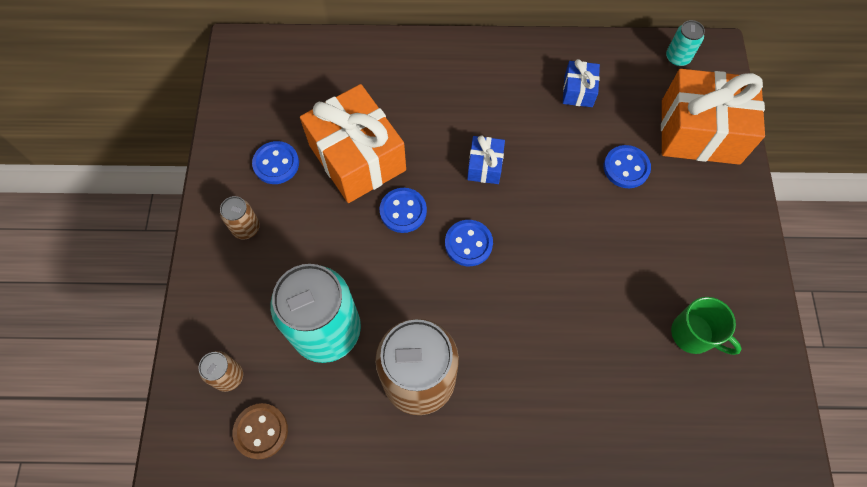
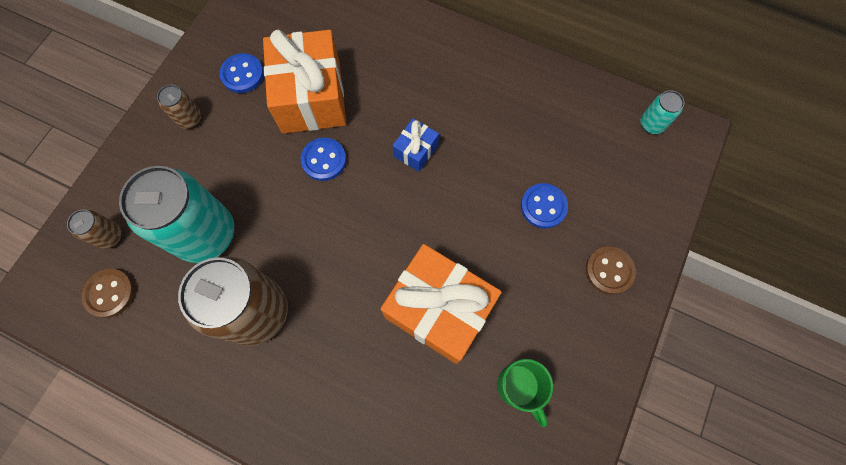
camera: 25 degrees right, 5 degrees up
blue button [445,220,493,266] -> none
blue gift [563,59,600,107] -> none
orange gift [661,69,765,165] -> orange gift moved to [381,244,501,364]
none -> brown button [586,246,636,295]

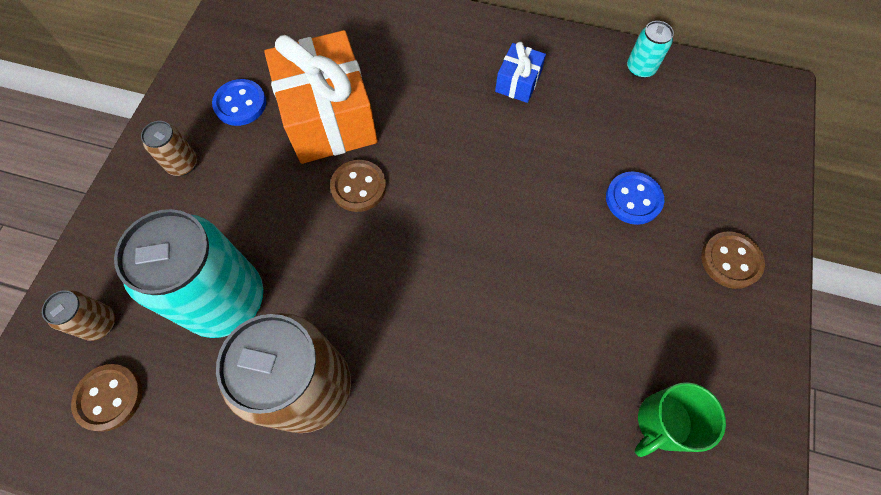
camera: 10 degrees left, 5 degrees down
blue button [301,138,346,181] -> brown button [330,160,386,212]
orange gift [381,244,501,364] -> none
blue gift [393,118,439,172] -> blue gift moved to [495,42,546,103]
green mug [497,359,553,427] -> green mug turned 90 degrees clockwise [635,382,726,457]
turquoise can [640,90,684,134] -> turquoise can moved to [627,21,674,78]

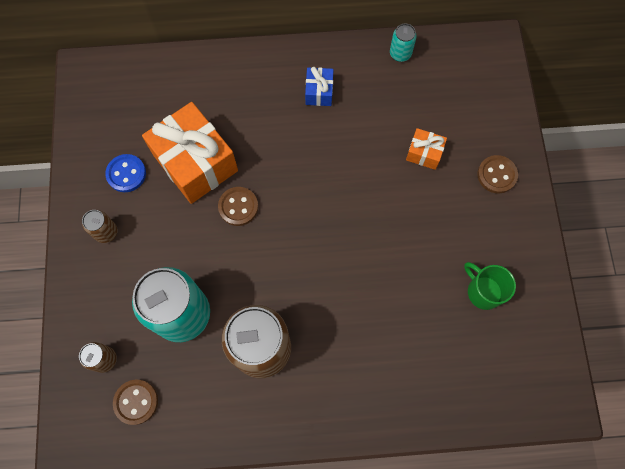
camera: 20 degrees left, 5 degrees up
blue button [606,172,664,225] -> orange gift [406,128,447,170]
green mug [635,382,726,457] -> green mug turned 105 degrees clockwise [464,262,516,310]

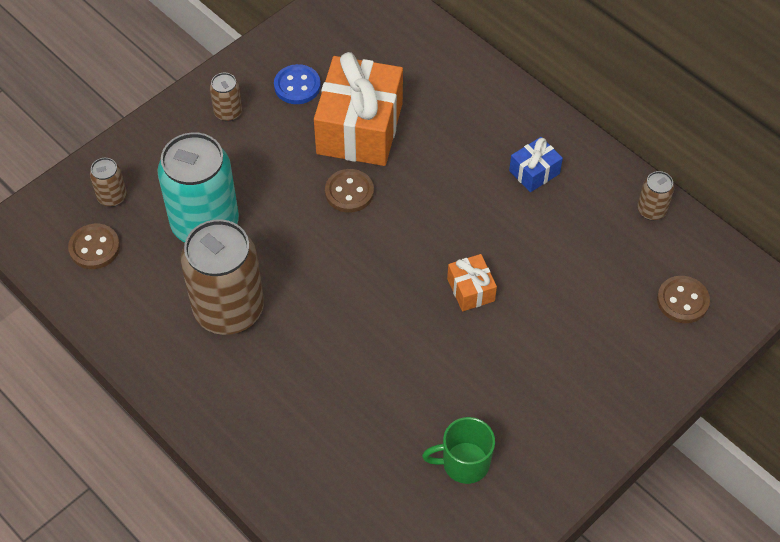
camera: 50 degrees right, 15 degrees down
turquoise can [390,24,417,62] -> brown can [637,171,674,220]
orange gift [406,128,447,170] -> orange gift moved to [447,254,497,311]
green mug [464,262,516,310] -> green mug turned 105 degrees counterclockwise [422,417,495,484]
brown button [477,155,518,194] -> brown button moved to [657,276,710,323]

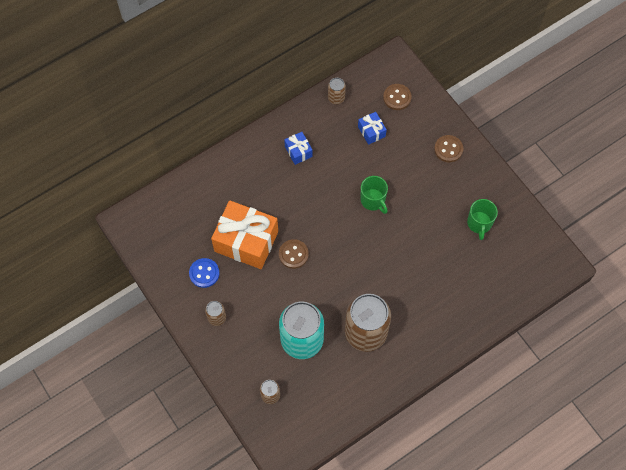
camera: 80 degrees left, 10 degrees up
brown button [68,224,120,269] -> brown button moved to [434,135,463,162]
orange gift [447,254,497,311] -> green mug [361,176,388,214]
none -> blue gift [358,112,387,145]

